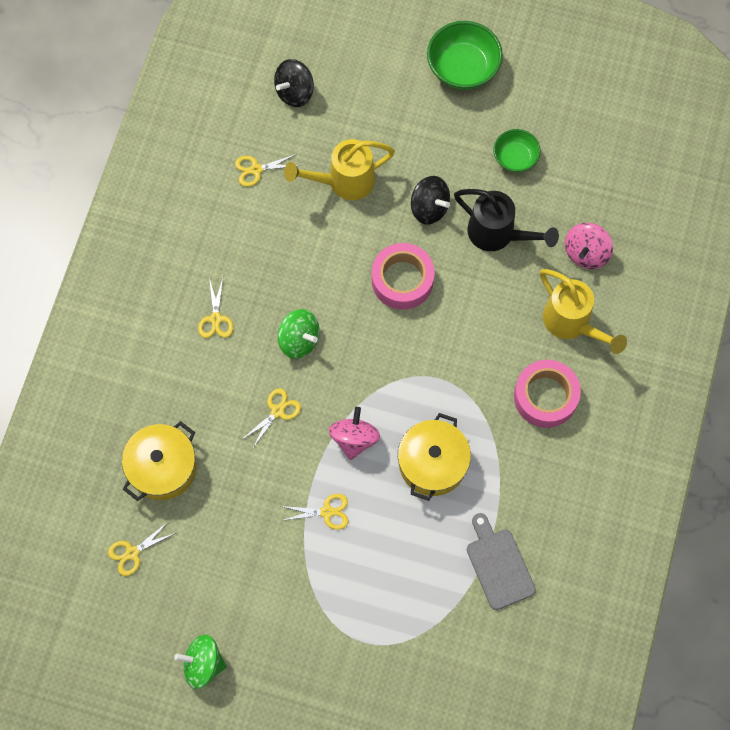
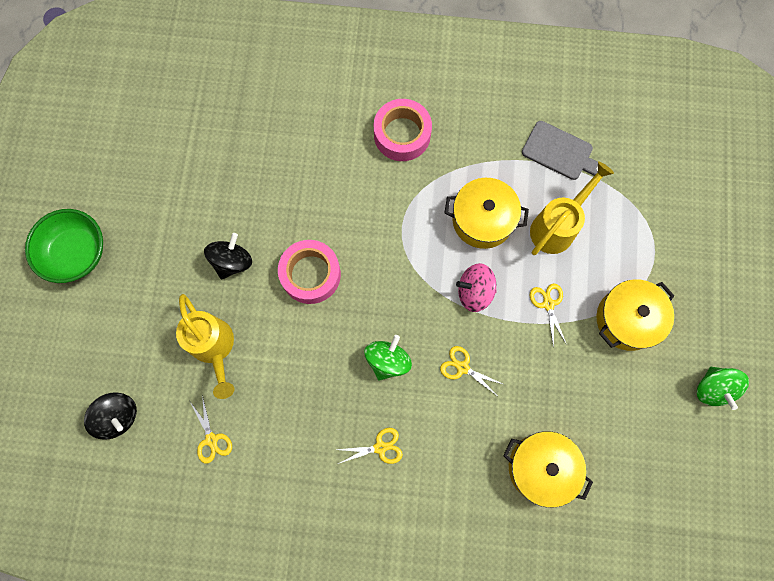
camera: 100 degrees left, 5 degrees up
yellow scissors [108,521,176,576] -> none
black watering can [454,189,559,251] -> none
grey cutting board [467,513,536,610] -> grey cutting board turned 120 degrees counterclockwise [522,121,598,180]
green bowl [493,129,541,172] -> none
yellow watering can [540,269,627,354] -> yellow watering can moved to [530,161,614,255]
pink spinning top [565,223,613,269] -> none
none -> yellow pot [596,279,674,351]

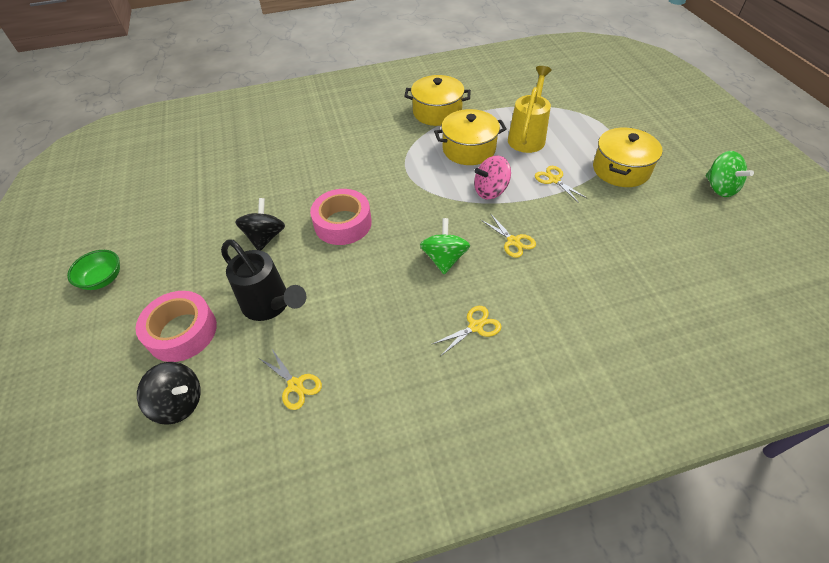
camera: 20 degrees left, 25 degrees down
green bowl [25,209,103,283] -> green bowl [67,250,120,290], size x0.61
yellow watering can [176,294,235,399] -> black watering can [221,240,306,321]
pink tape [374,99,432,161] -> pink tape moved to [136,291,217,362]
yellow scissors [440,346,505,395] -> yellow scissors turned 135 degrees counterclockwise [480,213,536,258]
yellow pot [503,431,593,508] -> yellow pot moved to [404,75,471,126]
grey cutting board [522,121,598,180] -> none

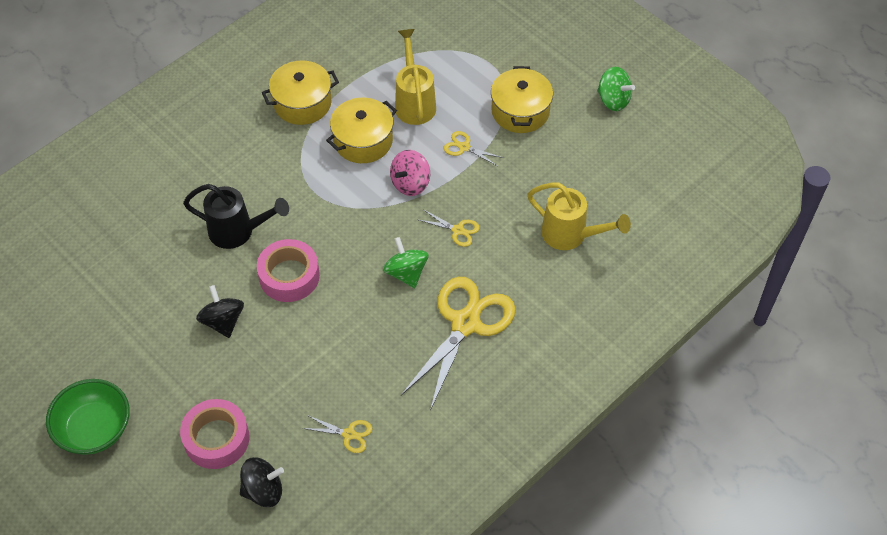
camera: 30 degrees left, 5 degrees up
green bowl [67,250,120,290] -> green bowl [46,379,130,455], size x1.63
black watering can [221,240,306,321] -> black watering can moved to [183,184,289,249]
yellow scissors [432,306,502,356] -> yellow scissors [401,277,516,411], size x2.33
none -> yellow watering can [527,182,631,250]

